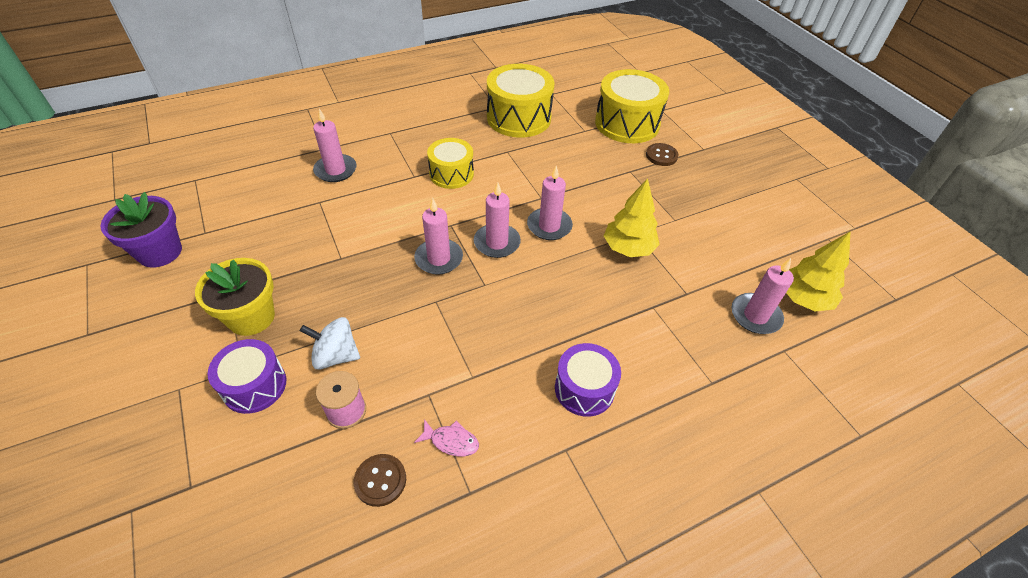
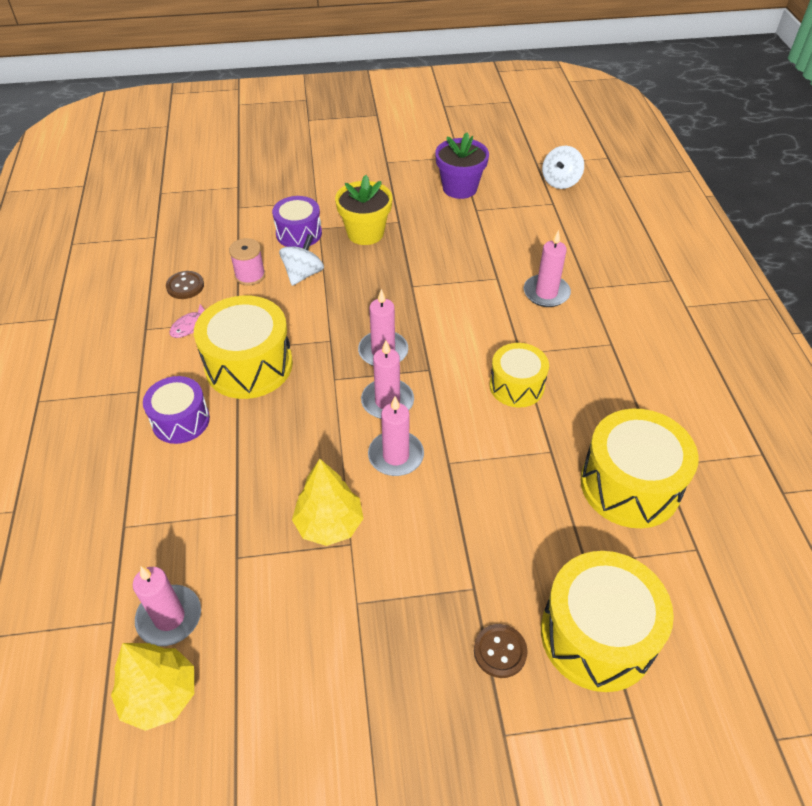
camera: 110 degrees right, 0 degrees up
none -> yellow drum [194,296,293,399]
none -> white spinning top [542,146,584,189]

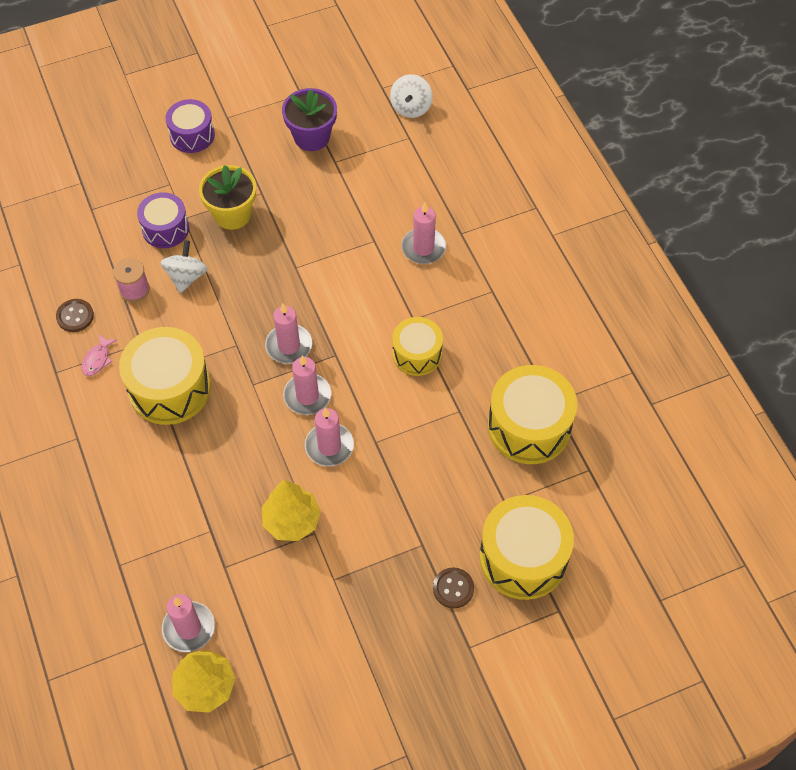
camera: 15 degrees left, 10 degrees up
purple drum [143,376,210,444] -> purple drum moved to [165,99,215,153]

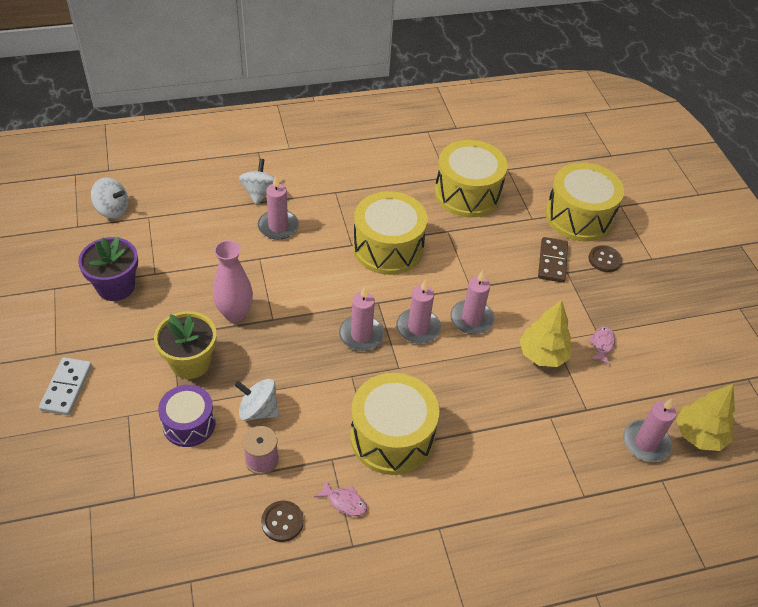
camera: 85 degrees left, 10 degrees down
purple drum [165,99,215,153] -> white domino [39,357,92,415]
yellow drum [392,317,443,376] -> yellow drum [353,191,428,275], size x1.62
none -> pink vase [213,240,253,322]
none -> white spinning top [239,159,275,205]
none -> brown domino [538,237,568,283]
none -> pink fish [588,326,615,365]

